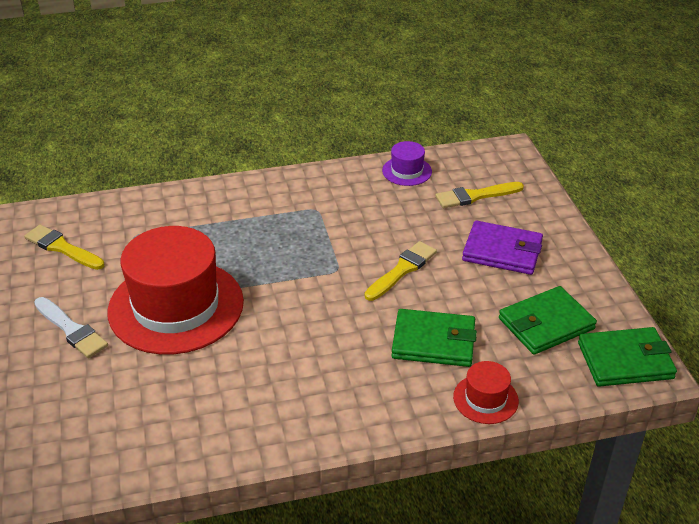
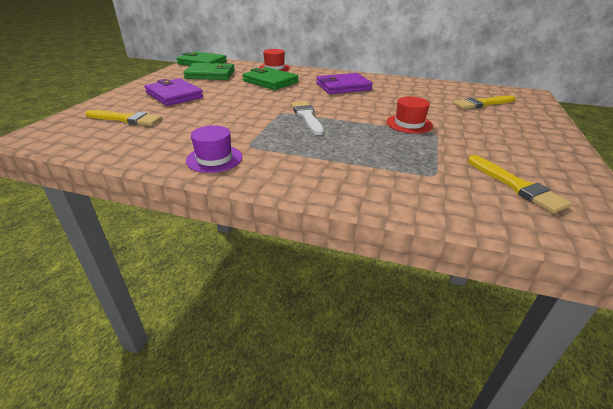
camera: 150 degrees left, 5 degrees down
white brush [34,297,108,358] -> white brush moved to [291,101,324,135]
red hat [107,226,244,355] -> red hat [386,96,433,134], size x0.44
yellow brush [365,241,437,301] -> yellow brush moved to [453,95,516,109]
purple hat [382,141,432,186] -> purple hat moved to [186,125,242,173]
none -> purple wallet [316,73,373,94]

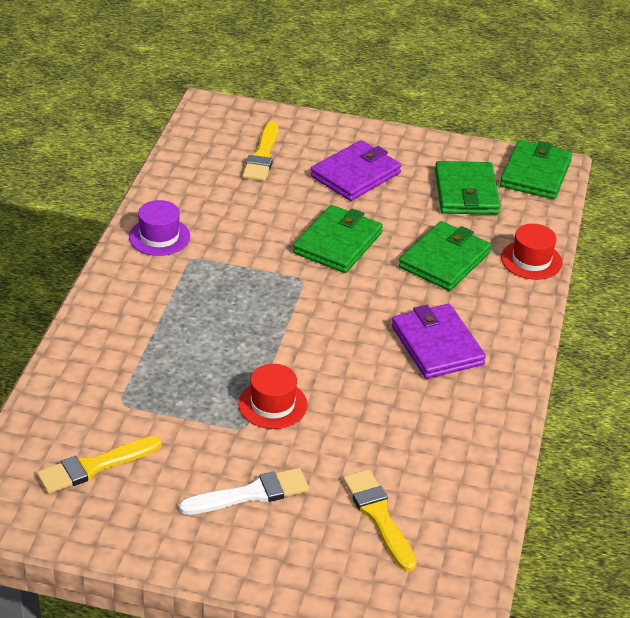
camera: 85 degrees right, 5 degrees up
white brush [291,101,324,135] -> white brush moved to [179,468,309,515]
none -> green wallet [293,205,383,273]

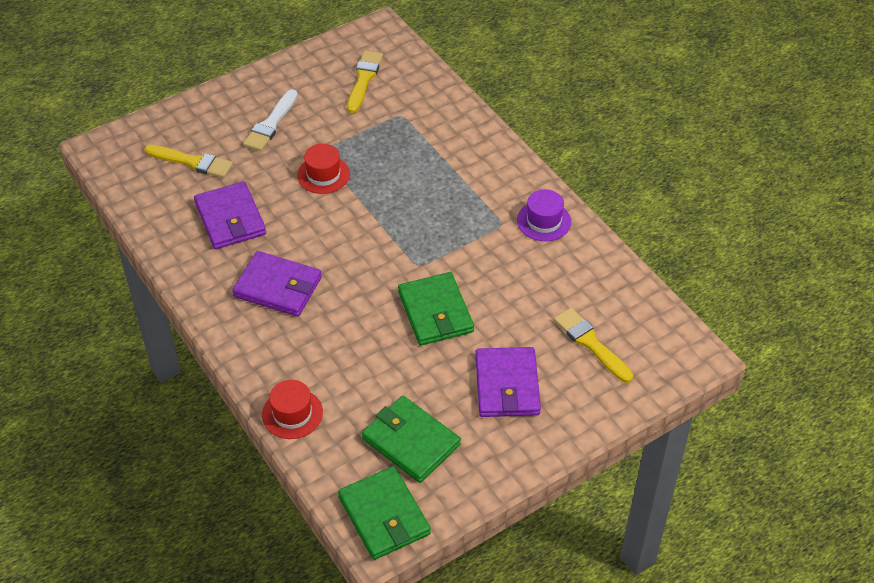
camera: 135 degrees right, 10 degrees up
green wallet [399,221,492,291] -> none
none -> purple wallet [194,181,266,249]

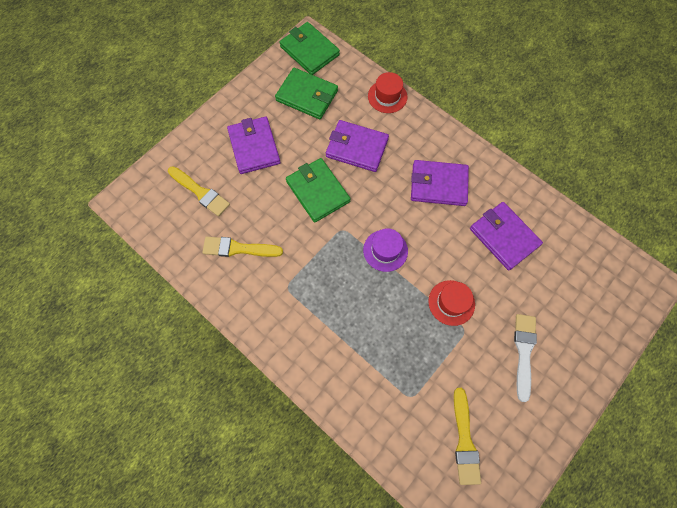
camera: 165 degrees right, 20 degrees up
yellow brush [144,145,233,178] -> yellow brush moved to [202,237,283,257]
purple hat [517,189,571,241] -> purple hat moved to [363,228,408,272]
none -> purple wallet [326,120,389,172]

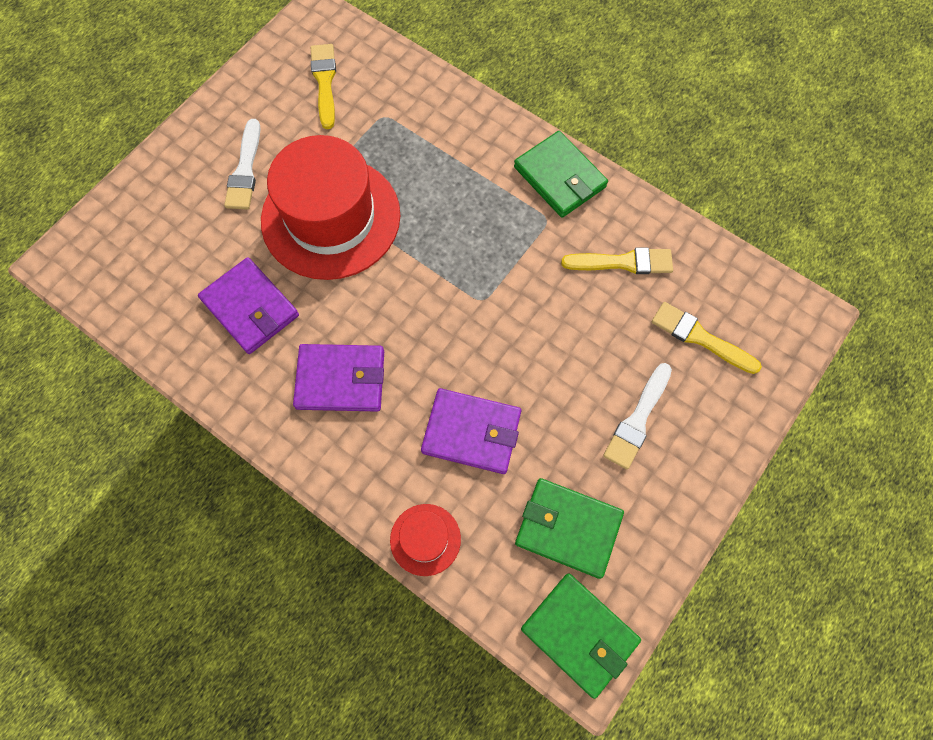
camera: 175 degrees right, 0 degrees up
purple wallet [227,117,281,174] -> white brush [603,363,672,470]
green wallet [286,158,351,223] -> green wallet moved to [514,131,608,218]
purple hat [363,228,408,272] -> none
red hat [428,280,475,326] -> red hat [261,135,400,280], size x2.29

